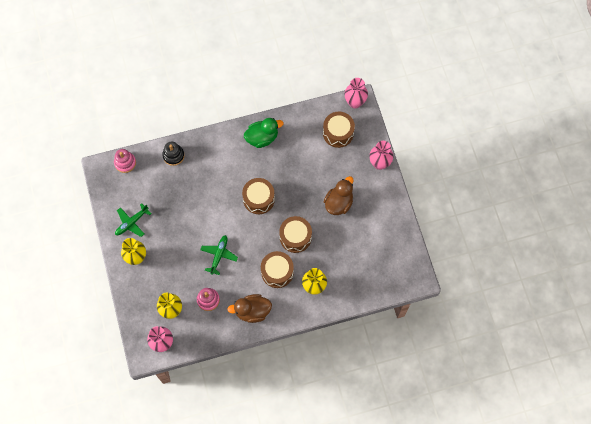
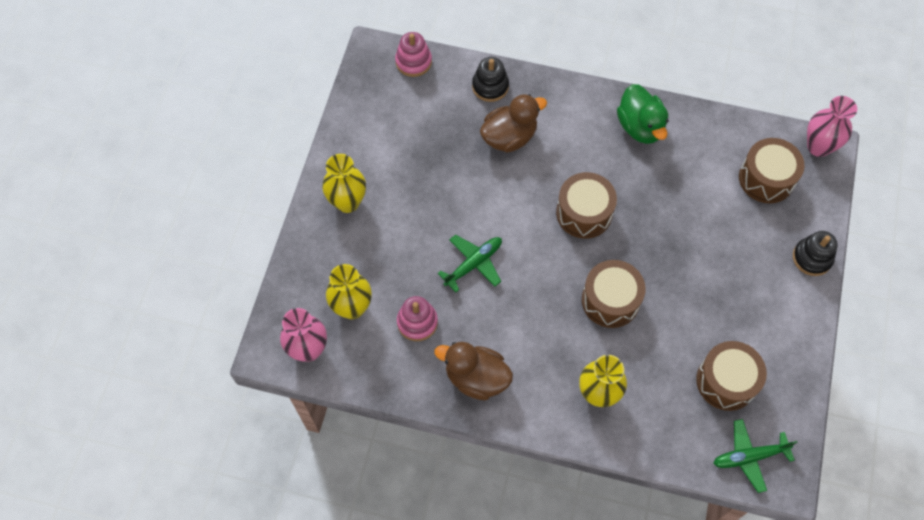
camera: 30 degrees right, 5 degrees down
green plane [115,203,151,237] -> green plane moved to [713,419,798,493]
green duck [244,118,283,148] -> green duck turned 60 degrees clockwise [617,84,669,144]
brown drum [261,251,294,288] -> brown drum moved to [696,341,767,411]
brown duck [324,176,353,215] -> brown duck moved to [480,94,547,153]
pink vase [369,141,394,170] -> black stacking toy [793,231,838,276]

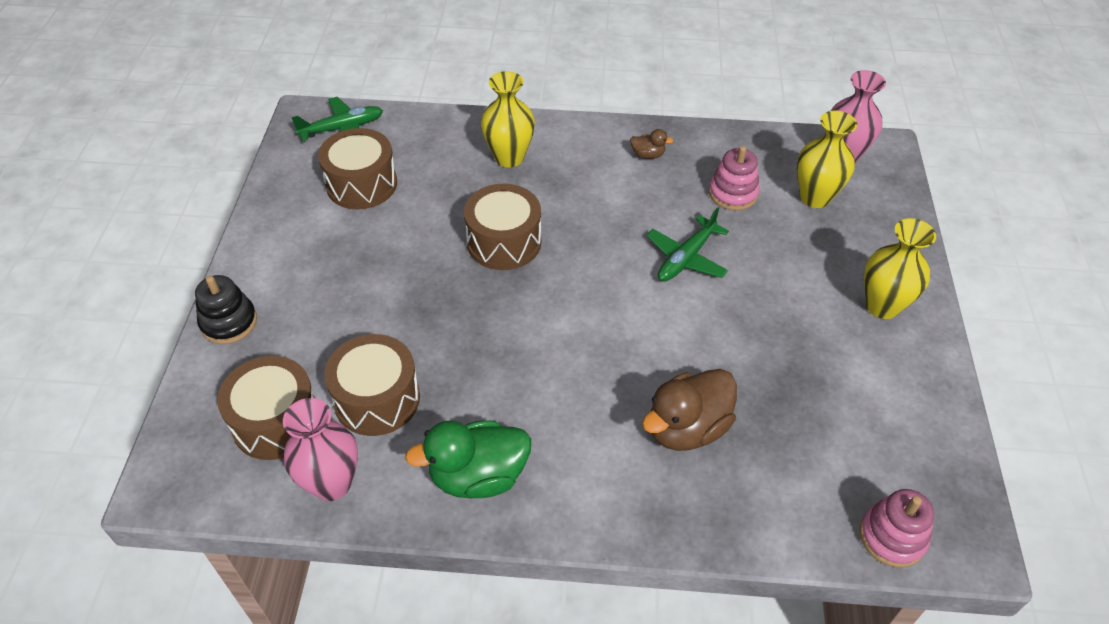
camera: 170 degrees right, 15 degrees down
brown duck [434,342,513,400] -> brown duck [630,129,673,159], size x0.46
black stacking toy [472,57,509,102] -> none
brown drum [556,172,617,239] -> brown drum moved to [324,334,420,436]
green duck [617,84,669,144] -> green duck turned 75 degrees counterclockwise [405,420,531,498]
pink vase [807,96,857,157] -> pink vase moved to [283,398,358,501]

